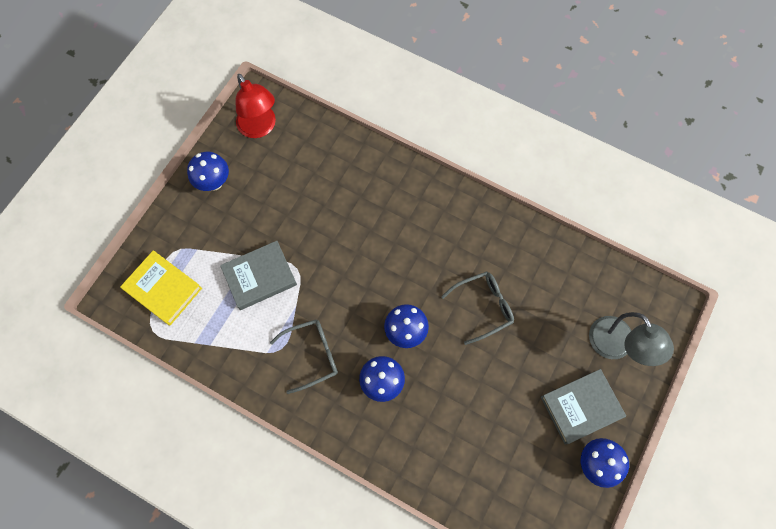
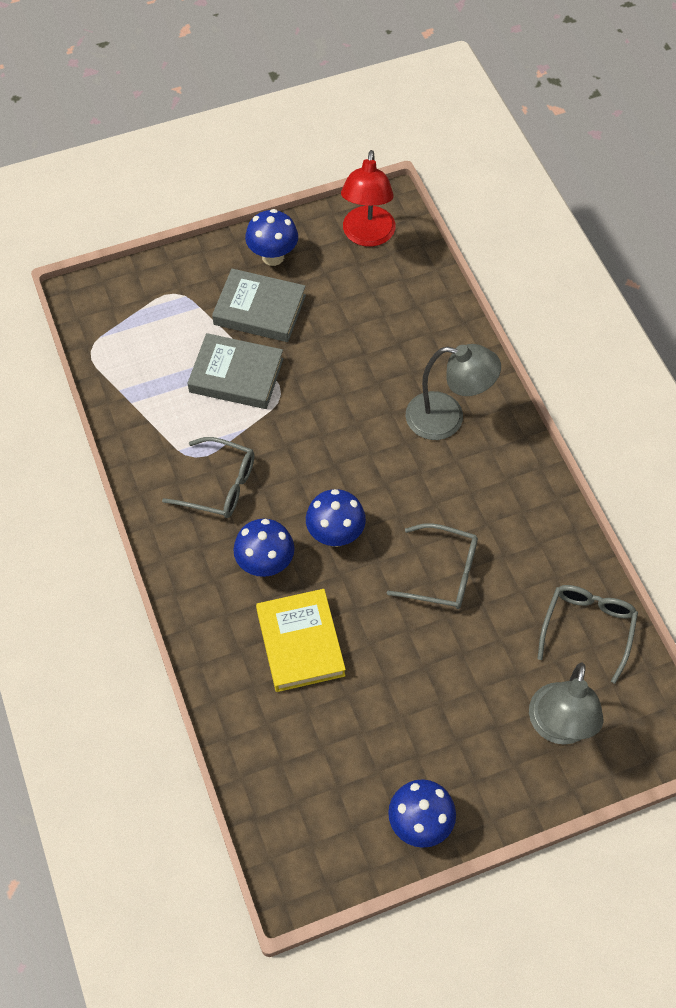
camera: 40 degrees right, 10 degrees down
yellow book [120,250,202,326] -> yellow book moved to [256,589,346,692]
grey book [541,369,626,445] -> grey book moved to [212,268,306,342]
none -> grey lamp [406,344,501,440]
none -> grey glasses [537,585,638,684]

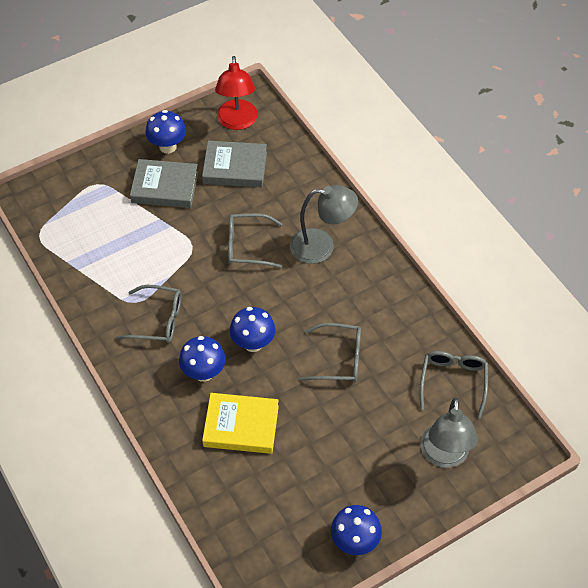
camera: 10 degrees left, 5 degrees down
grey book [188,333,284,409] -> grey book moved to [202,141,267,188]
yellow book [256,589,346,692] -> yellow book turned 60 degrees counterclockwise [202,393,279,454]
none -> grey glasses [228,213,282,268]

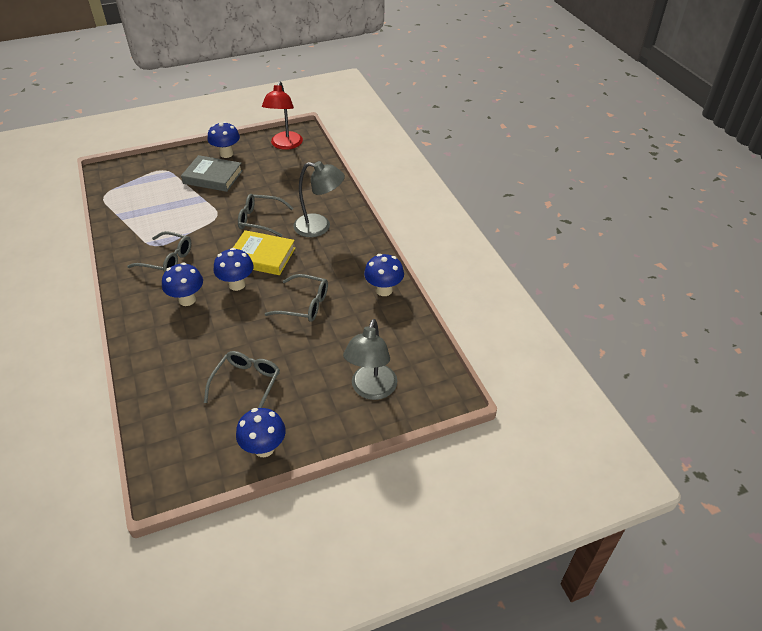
camera: 10 degrees right, 10 degrees down
grey book [202,141,267,188] -> none
yellow book [202,393,279,454] -> yellow book moved to [233,230,295,275]
grey glasses [420,351,488,418] -> grey glasses moved to [204,351,280,408]
none -> blue mushroom [364,254,404,296]

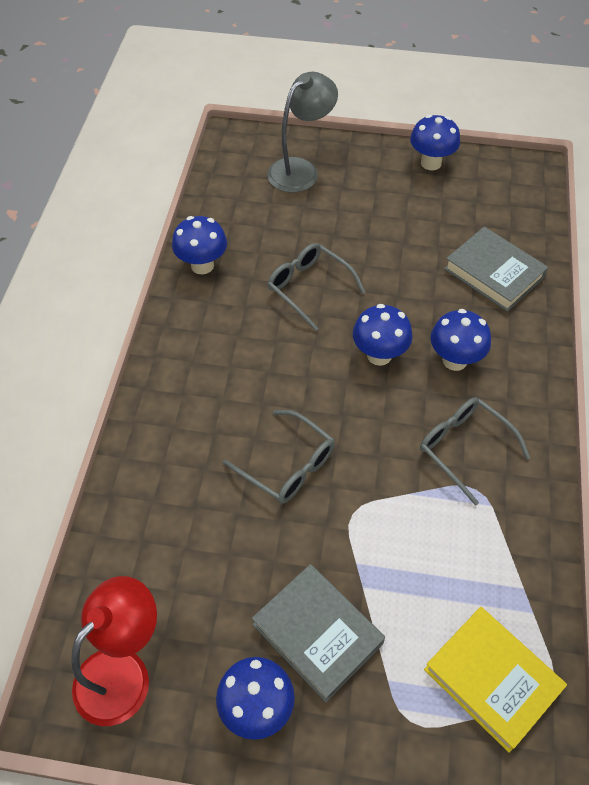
camera: 150 degrees left, 10 degrees up
grey glasses [204,351,280,408] -> none
yellow book [233,230,295,275] -> yellow book moved to [424,607,567,752]
grey lamp [293,161,345,237] -> none
none -> grey book [444,227,548,312]

